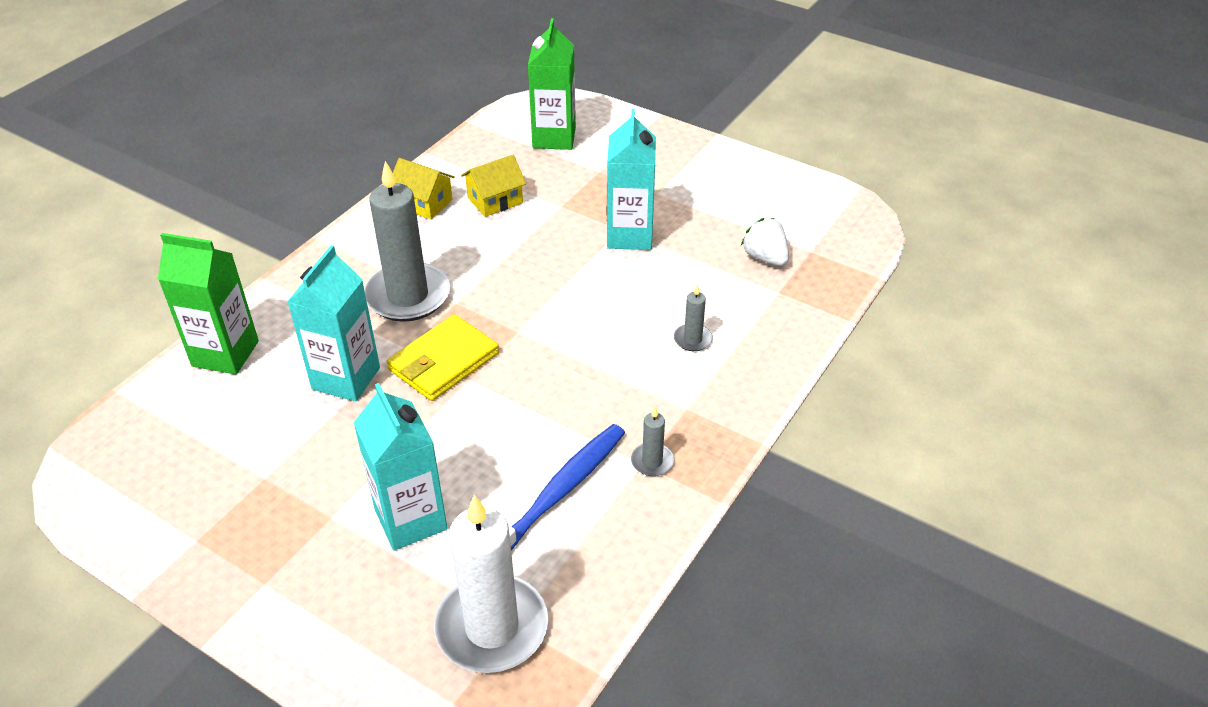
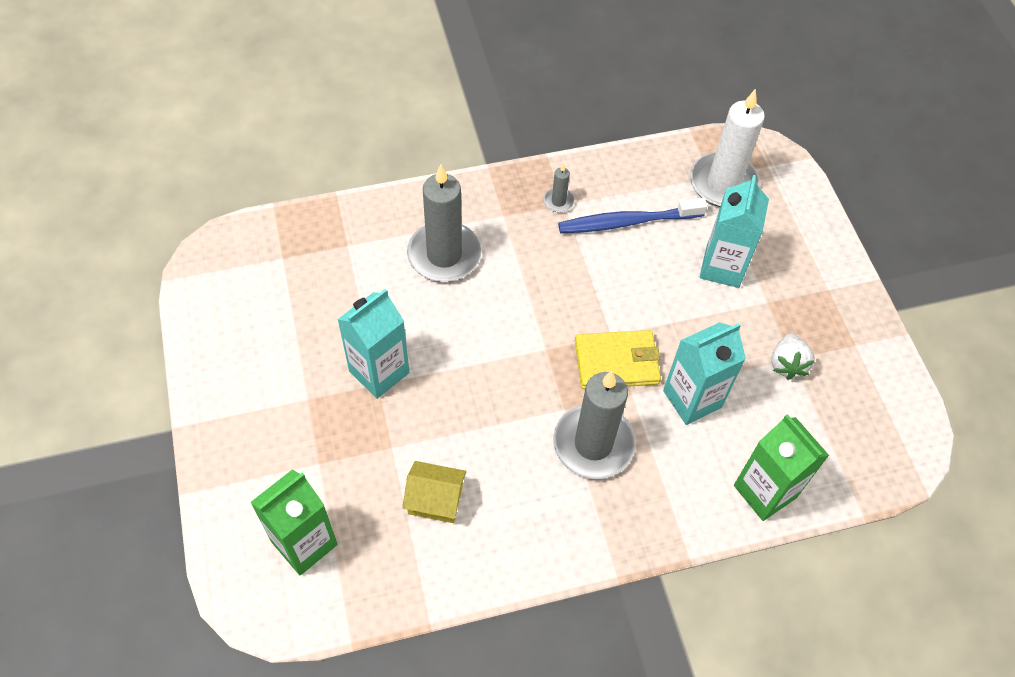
camera: 140 degrees left, 15 degrees up
yellow house [393,158,455,219] -> none
grey candle [674,284,713,351] -> grey candle [407,164,482,282], size x2.30
white strawberry [741,218,789,266] -> white strawberry moved to [771,334,815,380]

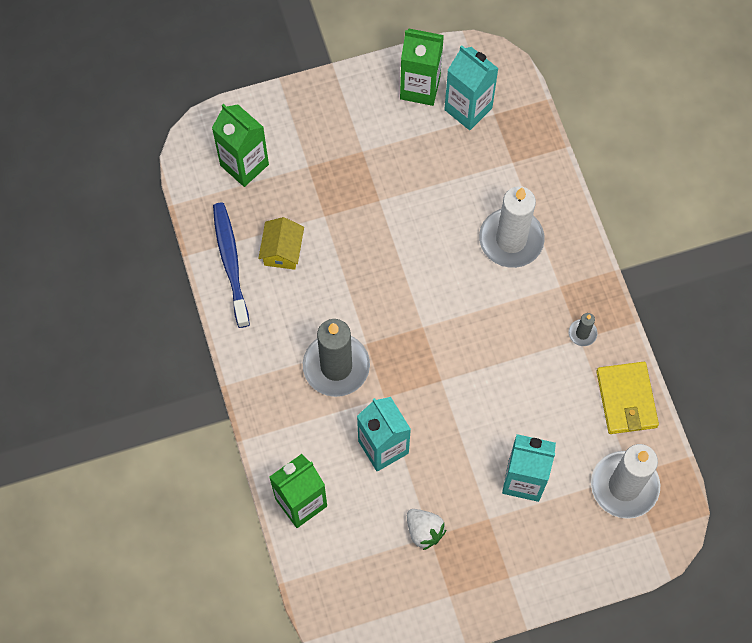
camera: 90 degrees right, 10 degrees up
turquoise carton [337,289,409,399] -> turquoise carton moved to [444,45,499,130]
grey candle [407,164,482,282] -> white candle [479,186,545,268]
blue toothbrush [558,198,707,233] -> blue toothbrush moved to [213,203,250,328]
yellow wallet [575,330,661,389] -> yellow wallet moved to [596,362,659,434]
white strawberry [771,334,815,380] -> white strawberry turned 135 degrees counterclockwise [407,509,446,550]
none -> green carton [400,29,444,106]

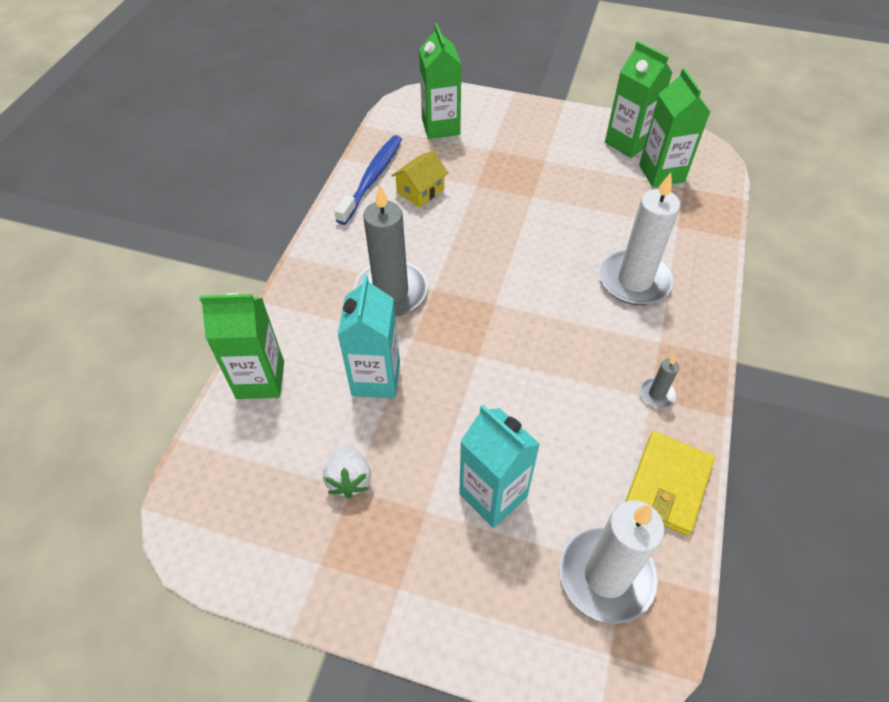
camera: 35 degrees right, 15 degrees down
turquoise carton [444,45,499,130] -> green carton [639,68,710,187]

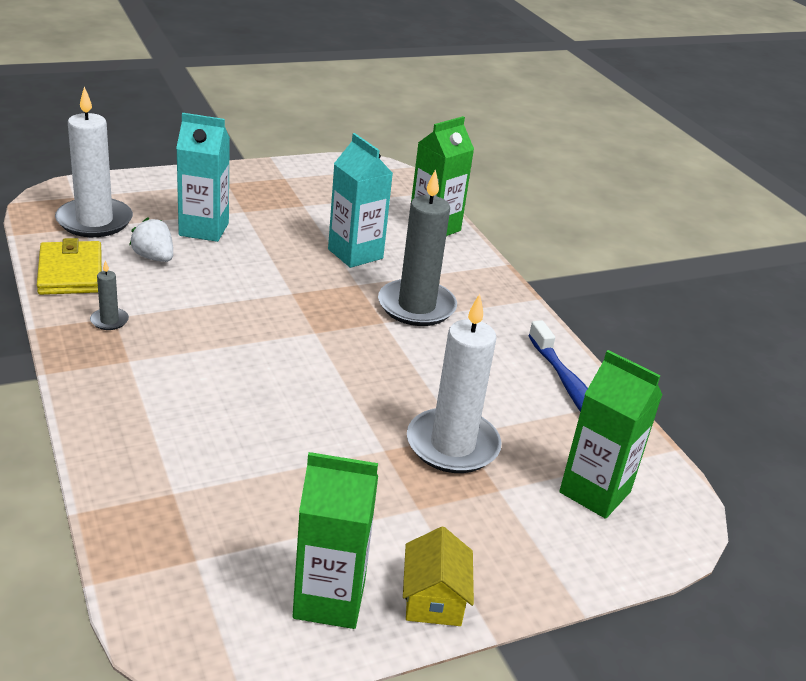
camera: 135 degrees right, 20 degrees down
white strawberry [323,444,371,498] -> white strawberry moved to [129,218,173,262]
yellow house [391,150,448,207] -> yellow house moved to [403,526,474,626]
white candle [600,173,680,305] -> white candle moved to [407,294,502,473]
green carton [639,68,710,187] -> none

